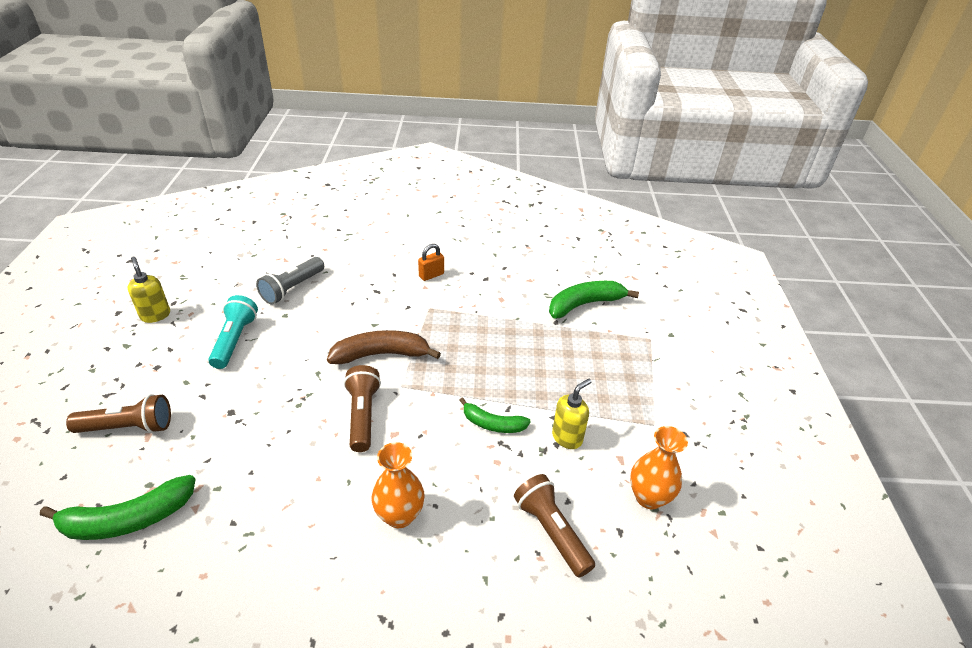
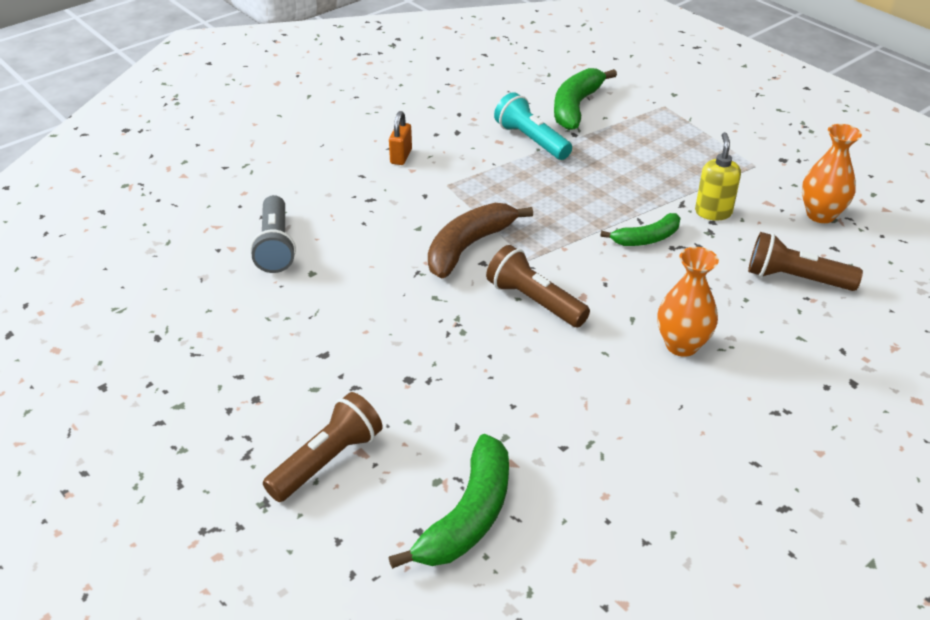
camera: 40 degrees left, 0 degrees up
yellow soap dispenser [128,257,170,323] -> none
turquoise flashlight [208,295,258,369] -> turquoise flashlight moved to [494,92,572,160]

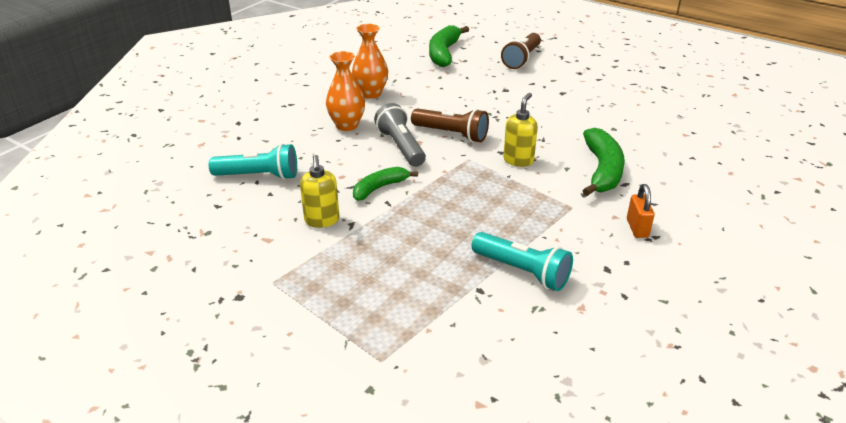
camera: 165 degrees right, 5 degrees down
grey flashlight [250,195,296,273] -> grey flashlight moved to [374,103,426,167]
brown banana [428,203,533,279] -> yellow soap dispenser [503,93,538,167]
green banana [554,68,617,130] -> green banana moved to [582,128,625,196]
brown flashlight [748,232,863,291] -> turquoise flashlight [209,143,297,180]
orange vase [802,124,862,223] -> orange vase moved to [352,24,388,99]

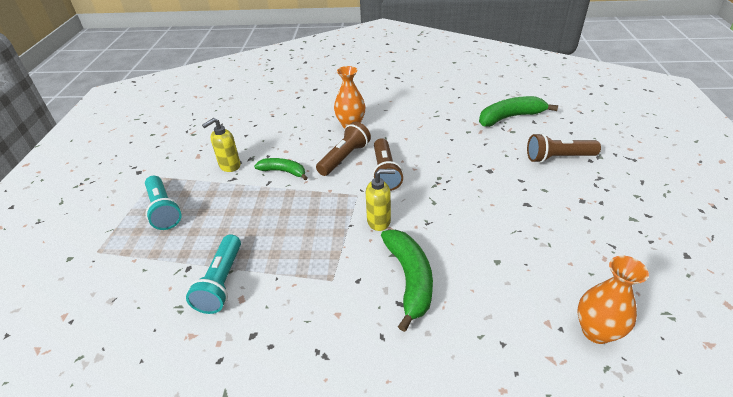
camera: 60 degrees right, 5 degrees up
turquoise flashlight [209,143,297,180] -> turquoise flashlight moved to [145,176,181,230]
orange vase [352,24,388,99] -> orange vase moved to [578,255,649,344]
grey flashlight [374,103,426,167] -> brown flashlight [316,122,371,176]
green banana [582,128,625,196] -> green banana turned 75 degrees counterclockwise [381,230,433,332]
orange padlock [627,184,655,238] -> none

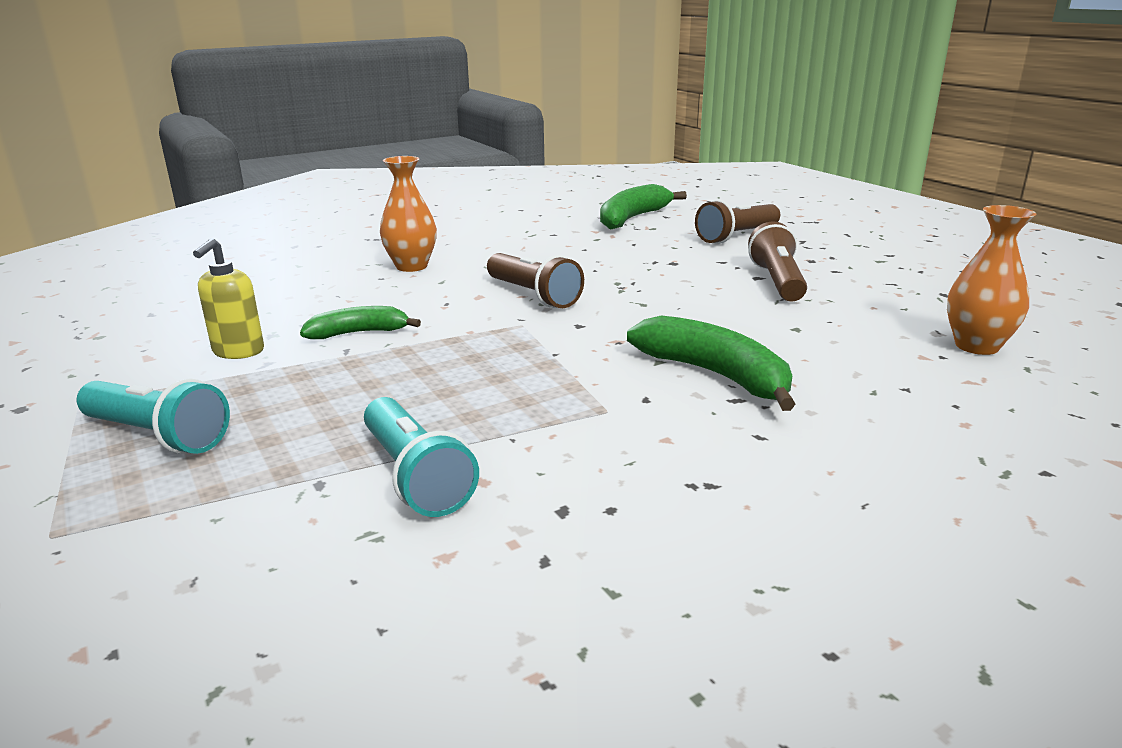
camera: 35 degrees left, 15 degrees down
brown flashlight [316,122,371,176] -> brown flashlight moved to [748,221,807,302]
yellow soap dispenser [366,169,395,231] -> none

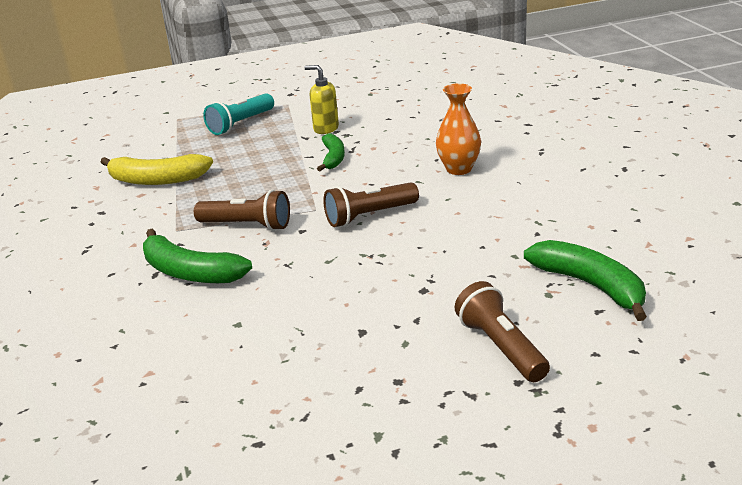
camera: 105 degrees right, 5 degrees up
turquoise flashlight [364,397,479,517] -> yellow banana [101,154,213,185]
green banana [627,315,795,411] -> green banana turned 60 degrees clockwise [143,229,252,283]
brown flashlight [748,221,807,302] -> brown flashlight moved to [194,190,290,231]
orange vase [947,205,1036,355] -> none

